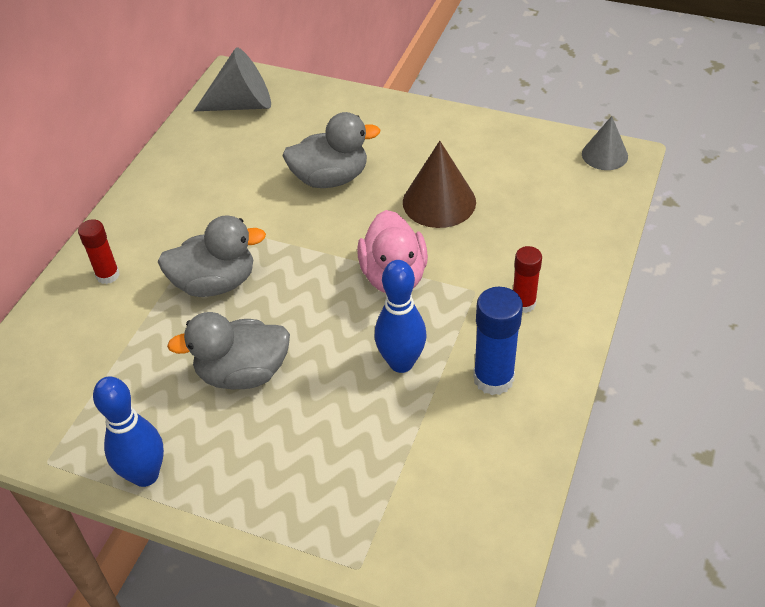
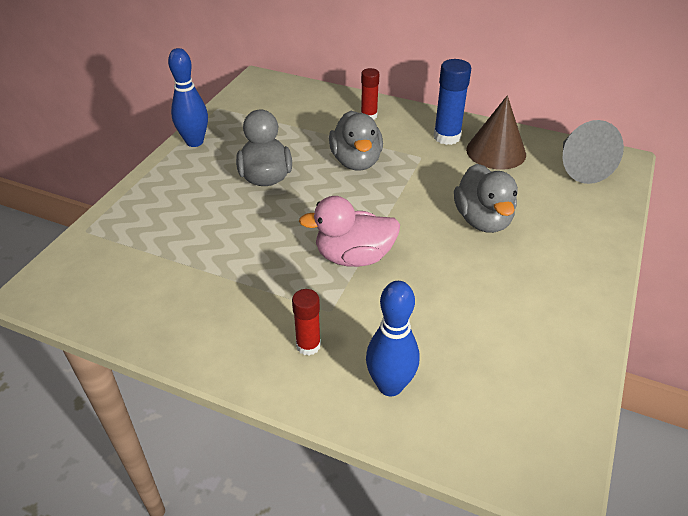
camera: 90 degrees right, 5 degrees down
blue bowling pin [374,260,426,373] -> blue bowling pin moved to [366,281,419,396]
brown cone [403,141,476,228] -> brown cone moved to [466,95,526,170]
blue glue stick [473,287,523,395] -> blue glue stick moved to [434,59,471,145]
grey cone [582,116,628,170] -> none

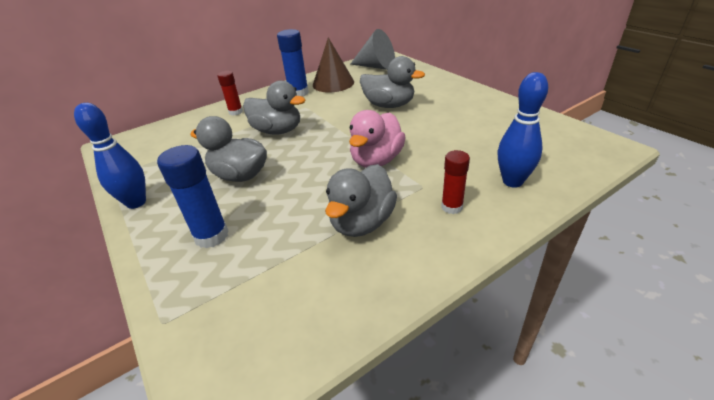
camera: 55 degrees left, 5 degrees down
none -> blue glue stick [157,145,229,248]
none -> grey duck [325,164,397,237]

